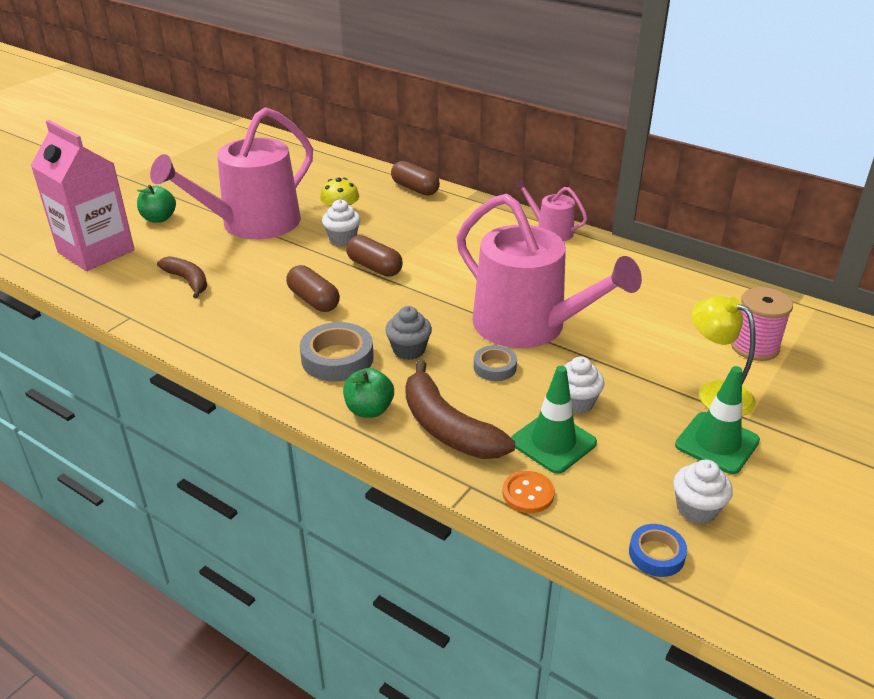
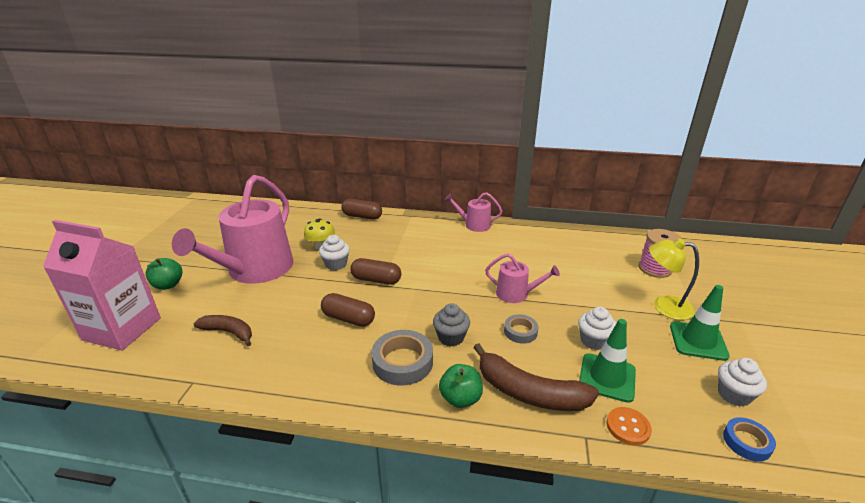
camera: 25 degrees left, 5 degrees down
pink watering can [456,193,642,348] -> pink watering can [485,253,560,303], size x0.46

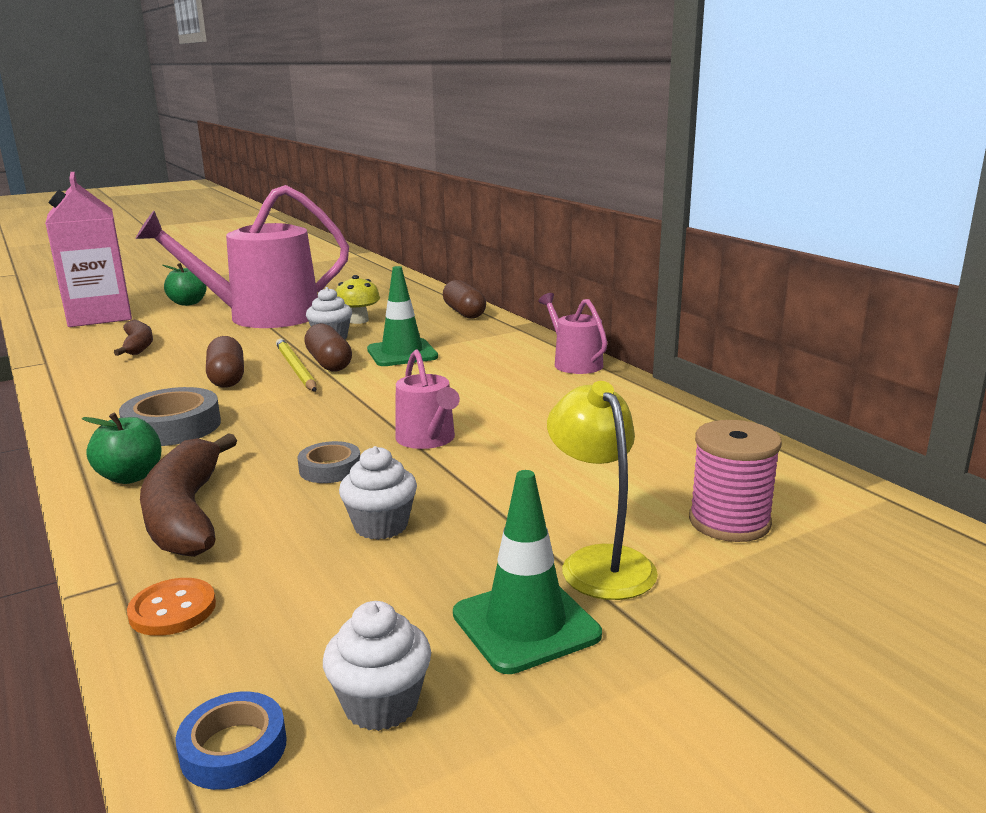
camera: 50 degrees right, 10 degrees down
grey cupcake [433,303,470,347] -> none
green traffic cone [579,319,636,403] -> green traffic cone moved to [367,266,438,366]
none -> yellow pencil [276,339,317,391]

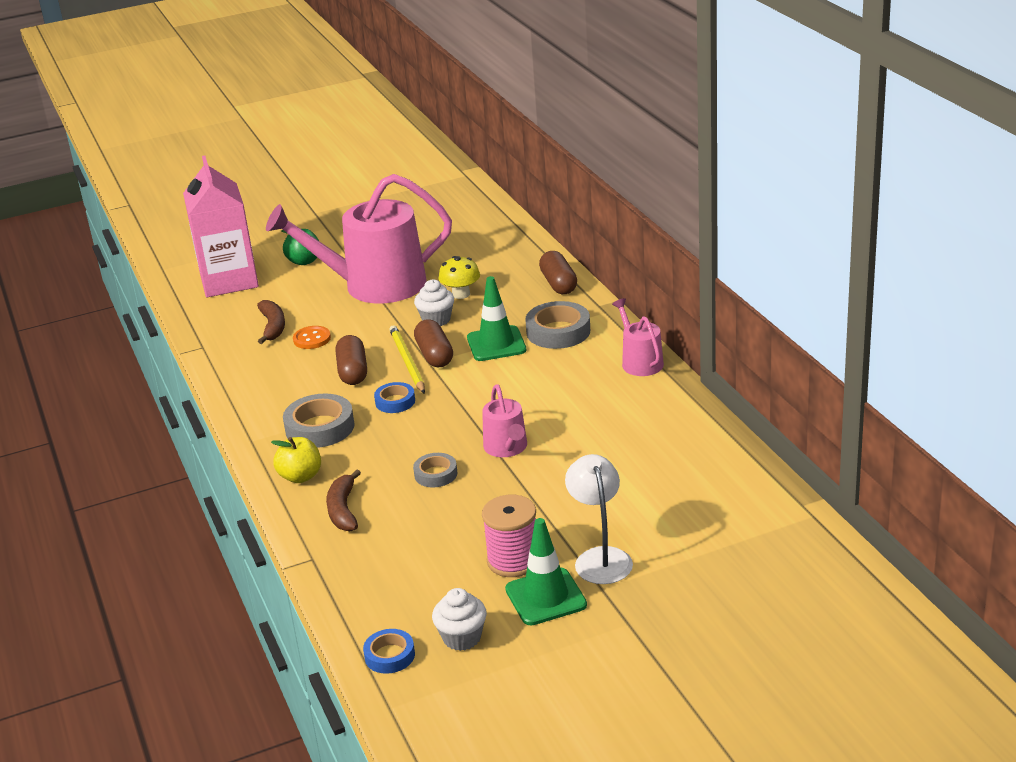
camera: 10 degrees right, 10 degrees up
green apple [82,412,162,484] -> yellow apple [271,437,321,483]
orange button [127,578,216,636] -> orange button moved to [293,326,331,349]
brown banana [140,433,237,557] -> brown banana [326,470,361,531], size x0.63
white cupcake [339,446,417,540] -> none
yellow lamp [547,381,658,600] -> white lamp [565,454,633,584]
pink spool [689,420,782,542] -> pink spool moved to [482,495,536,577]
none -> blue tape [374,382,415,413]
none -> grey tape [525,301,590,349]

